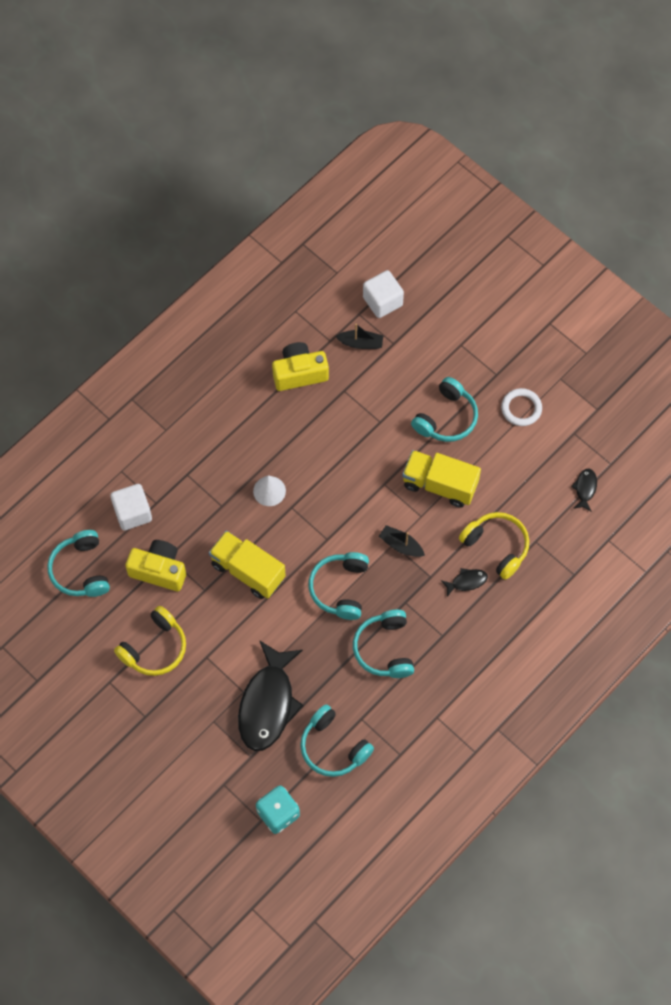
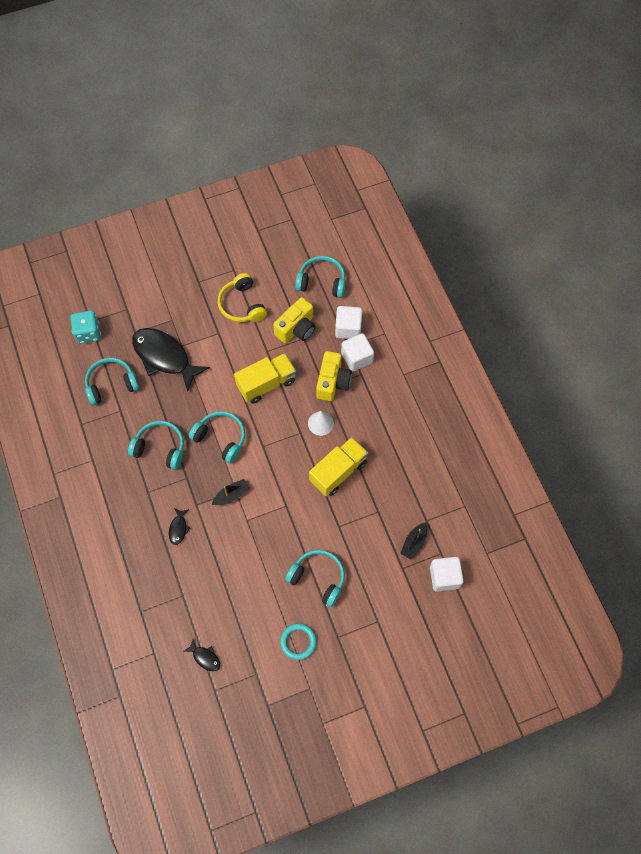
camera: 115 degrees right, 0 degrees up
yellow camera [272,342,329,391] -> yellow camera moved to [316,351,352,401]
yellow truck [402,450,481,508] -> yellow truck moved to [309,437,368,496]
turquoise headphones [411,377,478,442] -> turquoise headphones turned 150 degrees clockwise [285,550,345,607]
yellow headphones [459,512,529,580] -> none
white ring [501,388,542,426] -> turquoise ring [280,623,317,660]
none -> white cube [341,333,374,372]

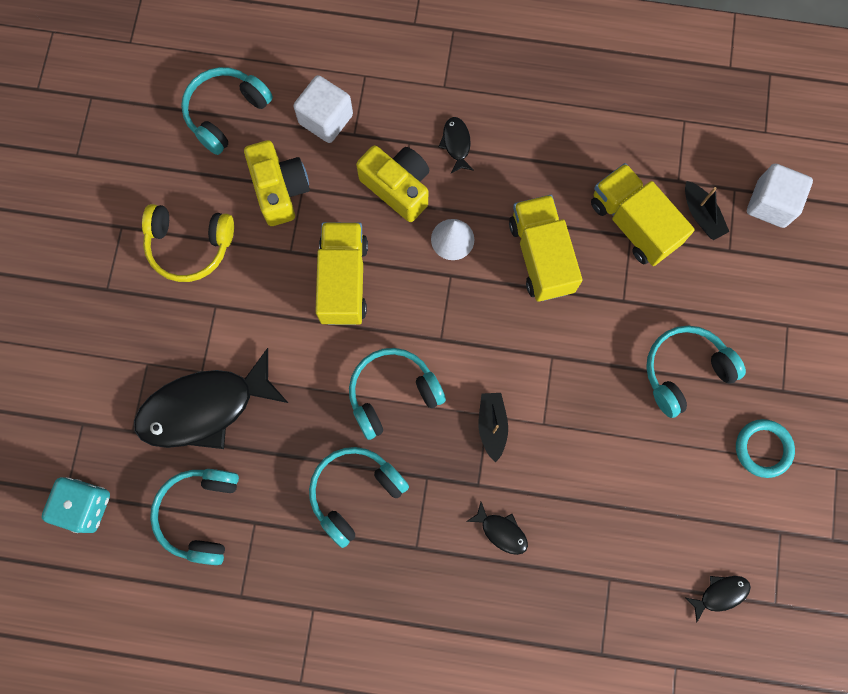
camera: 60 degrees left, 10 degrees up
white cube [341,333,374,372] -> none
none -> black fish [439,117,474,174]
none -> yellow truck [591,163,695,266]

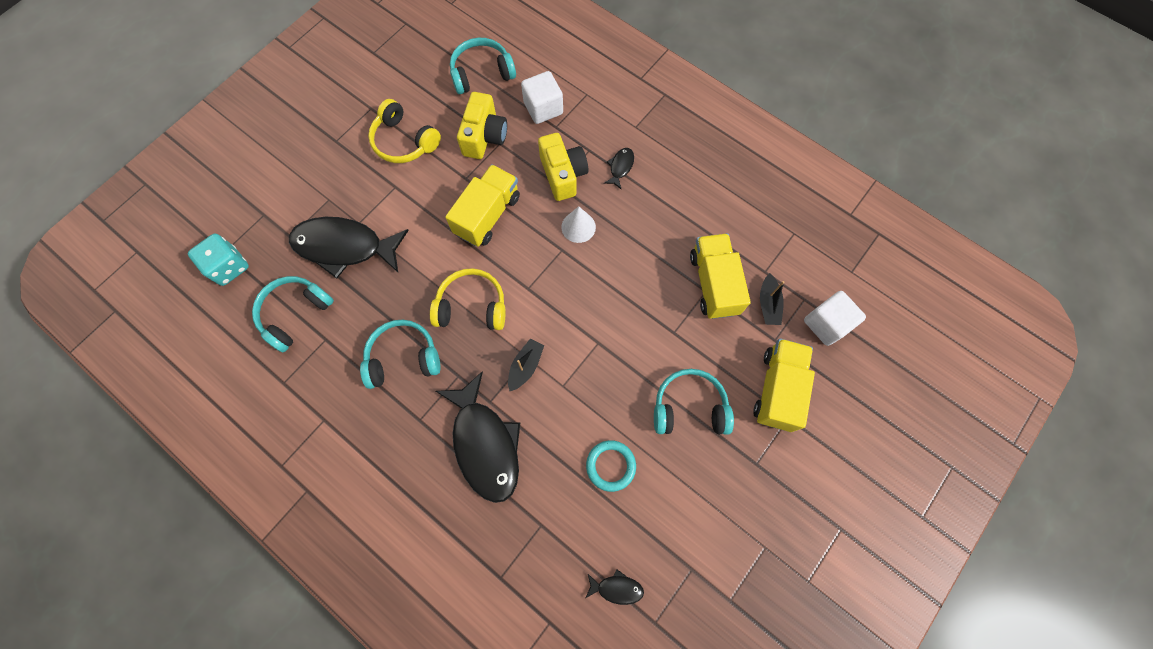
camera: 30 degrees right, 5 degrees down
turquoise headphones [349,348,446,440] -> yellow headphones [430,268,505,330]
black fish [466,502,528,555] -> black fish [436,371,520,503], size x2.37
yellow truck [509,195,583,302] -> yellow truck moved to [753,339,815,432]
turquoise ring [736,419,795,478] -> turquoise ring moved to [586,440,636,492]

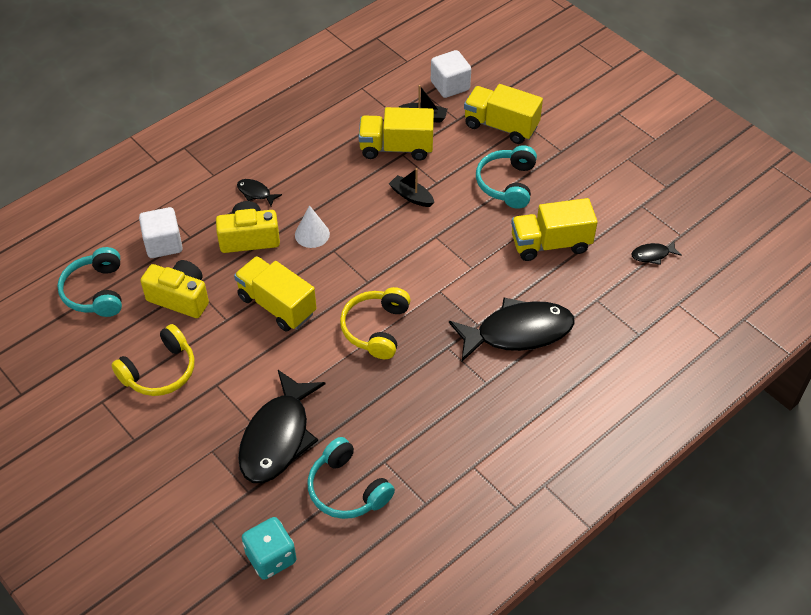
camera: 80 degrees left, 20 degrees down
turquoise headphones [360,320,441,389] -> none
black boat [508,339,544,391] -> black boat moved to [389,168,434,207]
turquoise ring [586,440,636,492] -> yellow truck [511,198,598,261]
black fish [586,570,644,605] -> black fish turned 120 degrees counterclockwise [631,240,682,265]

